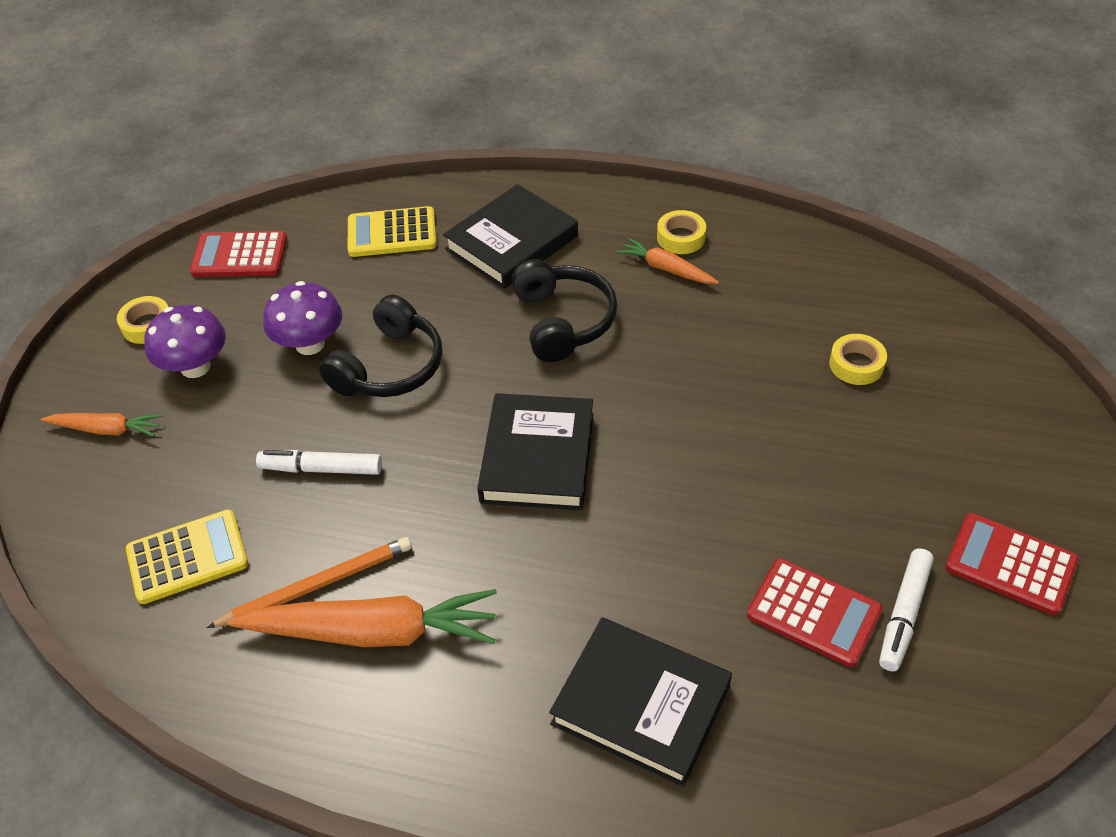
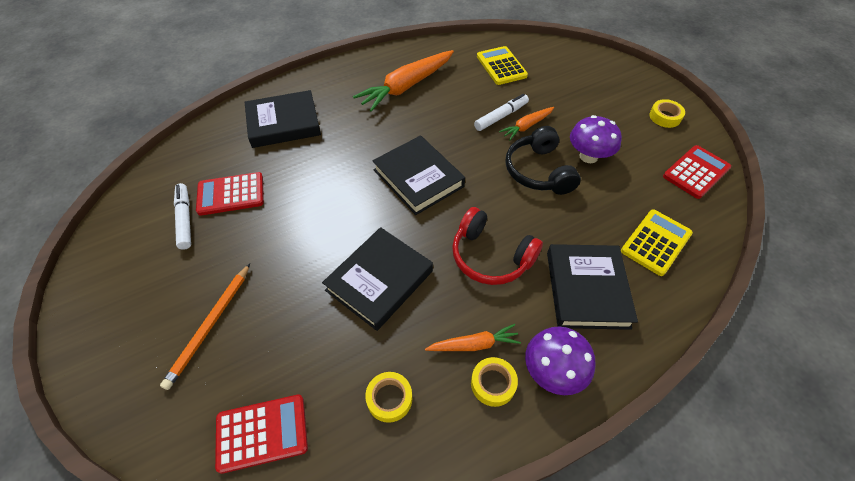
camera: 135 degrees right, 5 degrees up
orange carrot [41,413,162,436] -> orange carrot moved to [499,107,554,140]
yellow calculator [126,509,248,604] -> yellow calculator turned 135 degrees clockwise [477,46,528,85]
purple mushroom [144,305,226,378] -> purple mushroom moved to [525,326,596,395]
orange pencil [207,537,412,628] -> orange pencil moved to [160,264,250,390]
black headphones [511,259,618,362] -> red headphones [452,207,543,285]
yellow tape [829,334,887,385] -> yellow tape moved to [365,372,412,423]
red calculator [945,513,1078,615] -> red calculator moved to [215,395,308,474]
none -> black book [322,227,433,331]

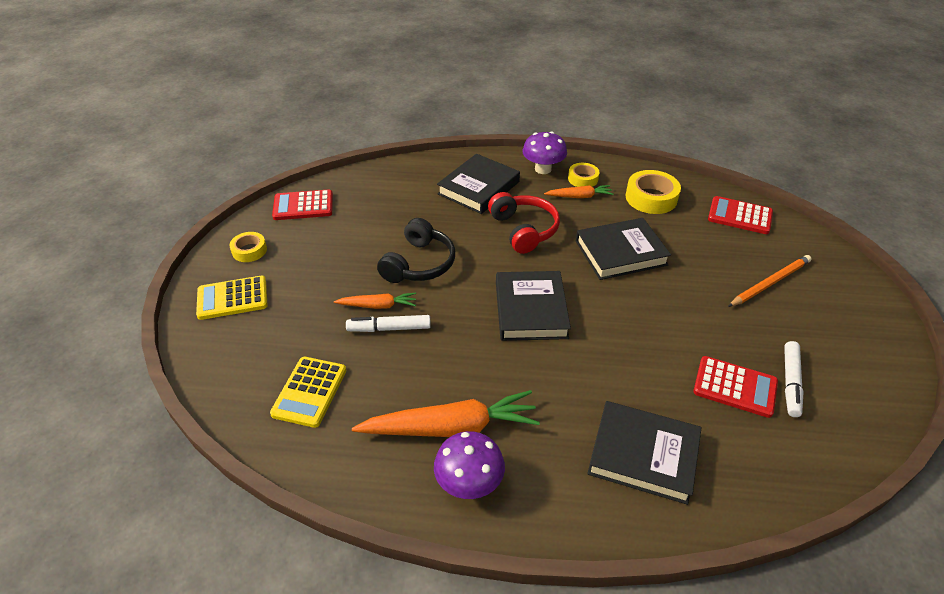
camera: 145 degrees left, 10 degrees down
yellow tape [365,372,412,423] -> yellow tape [626,170,681,214], size x1.64
orange carrot [425,324,521,351] -> orange carrot turned 150 degrees clockwise [544,185,614,198]
purple mushroom [570,115,622,163] -> purple mushroom moved to [434,431,505,499]
yellow calculator [621,209,693,276] -> yellow calculator moved to [196,276,268,320]

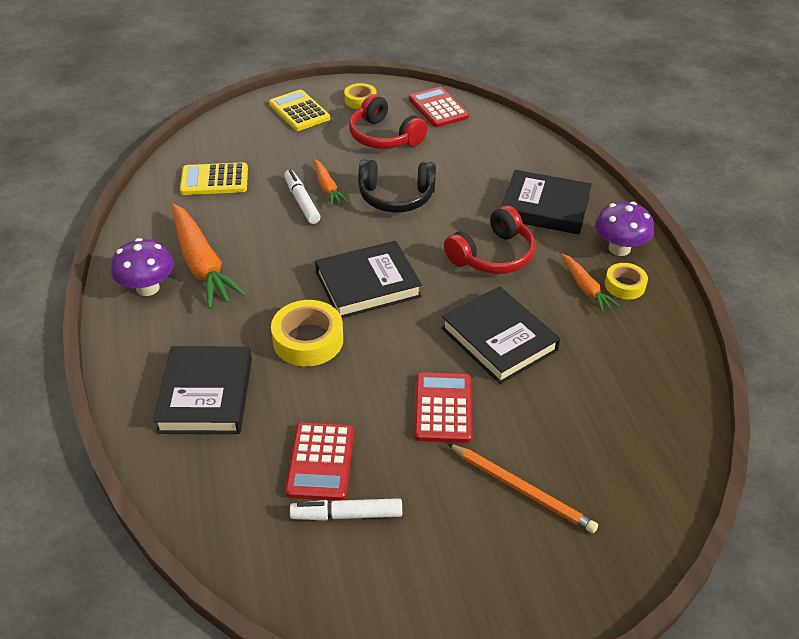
camera: 70 degrees right, 0 degrees up
yellow tape [626,170,681,214] -> yellow tape moved to [271,300,343,366]
red calculator [708,196,773,234] -> red calculator moved to [414,372,473,443]
none -> red headphones [349,94,427,149]

